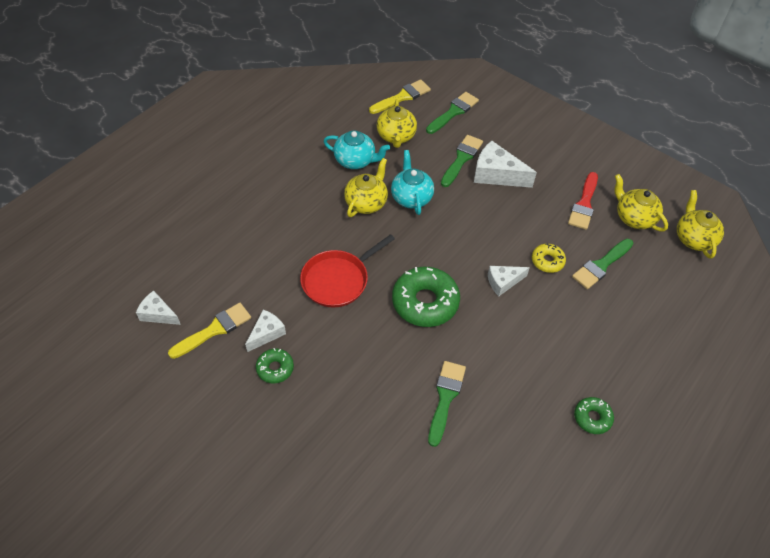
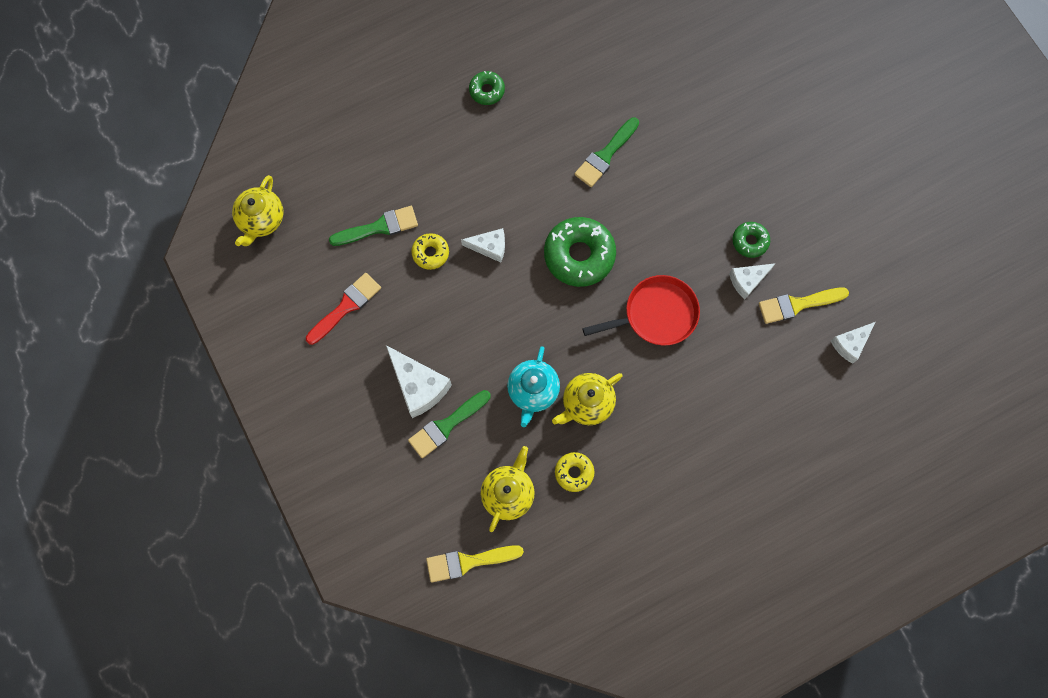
camera: 155 degrees left, 20 degrees up
white cheese [136,291,181,325] -> white cheese turned 90 degrees clockwise [831,322,875,364]
turquoise teapot [323,130,390,169] -> yellow donut [555,452,594,492]
green brush [426,92,479,134] -> none
yellow teapot [615,174,668,232] -> none

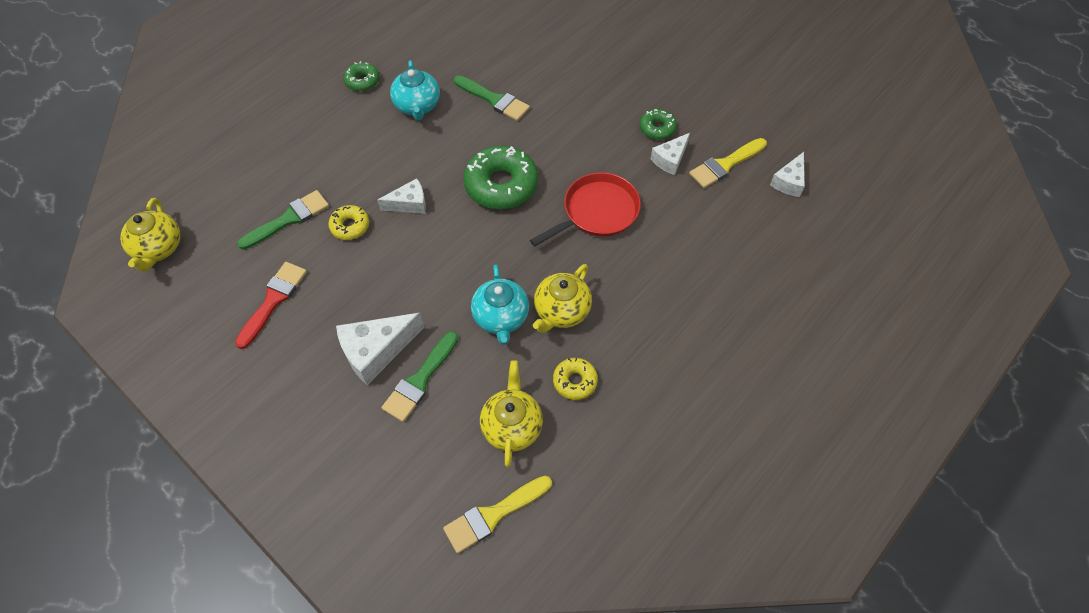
camera: 20 degrees left, 15 degrees down
white cheese [386,345,452,418] -> white cheese turned 120 degrees clockwise [336,313,424,385]
green brush [575,118,639,187] -> green brush turned 75 degrees counterclockwise [454,75,530,121]
none -> turquoise teapot [390,60,440,121]

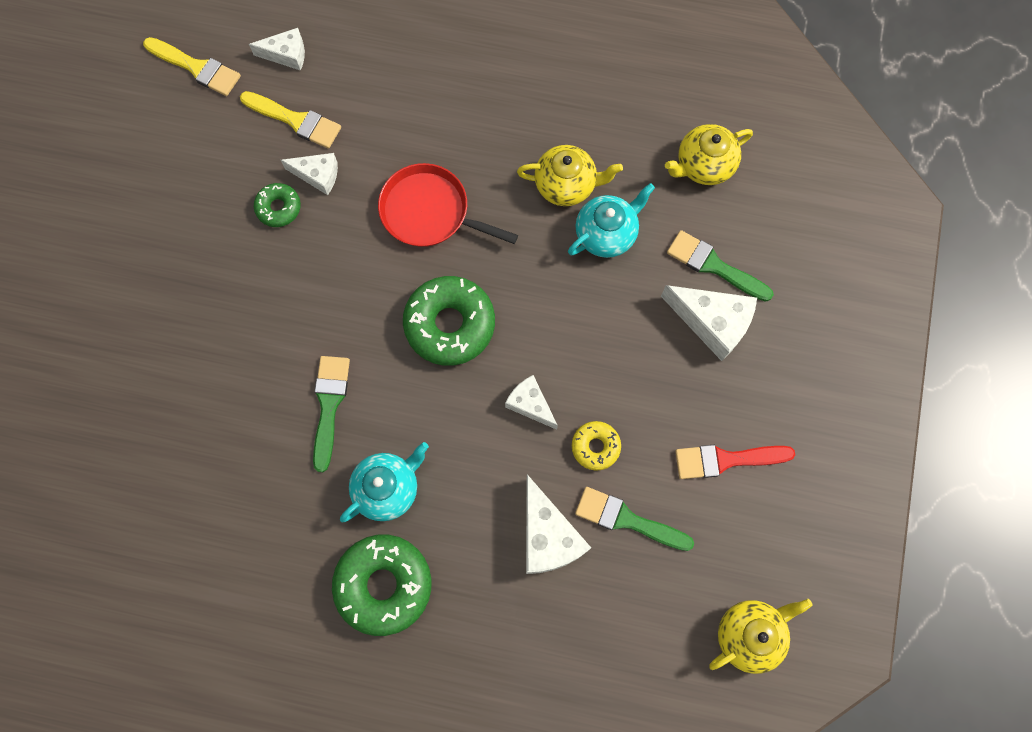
camera: 120 degrees left, 15 degrees up
green donut [343,61,380,91] -> green donut [332,535,431,636], size x1.92
green brush [381,331,458,422] -> green brush turned 150 degrees counterclockwise [667,230,774,302]
yellow brush [443,476,552,553] -> yellow brush moved to [143,37,241,96]
yellow donut [553,358,598,400] -> none
none -> white cheese [526,474,591,574]

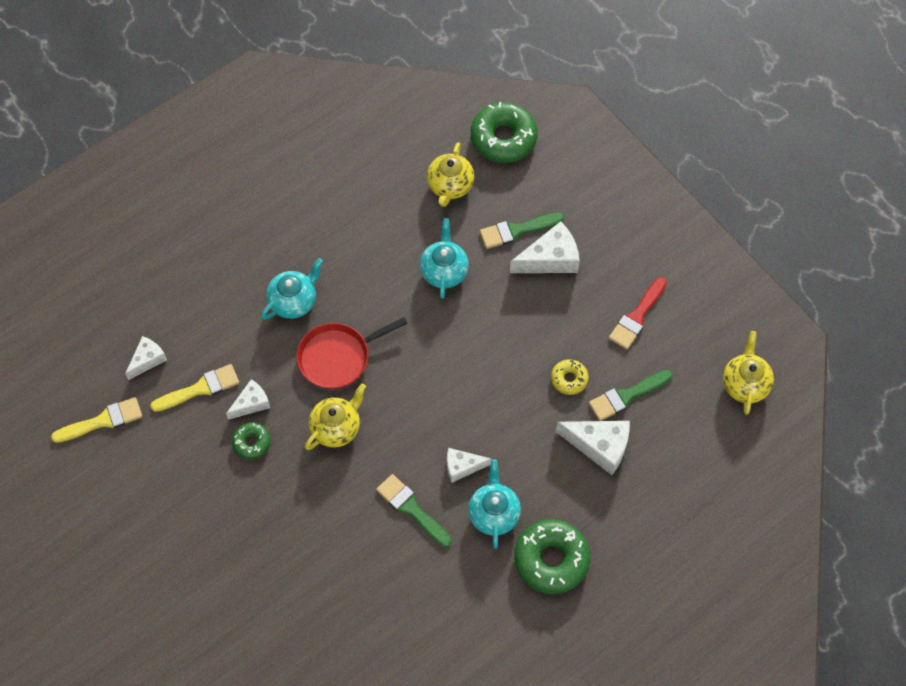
camera: 50 degrees left, 10 degrees down
green donut [403,276,495,366] -> green donut moved to [471,102,537,163]
white cheese [505,375,558,430] -> white cheese moved to [447,448,492,483]
yellow teapot [517,145,623,206] -> yellow teapot moved to [305,384,366,450]
none -> turquoise teapot [261,258,323,320]

